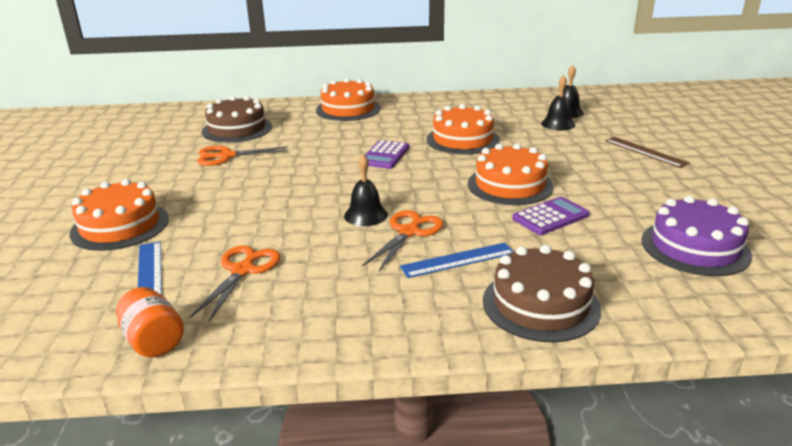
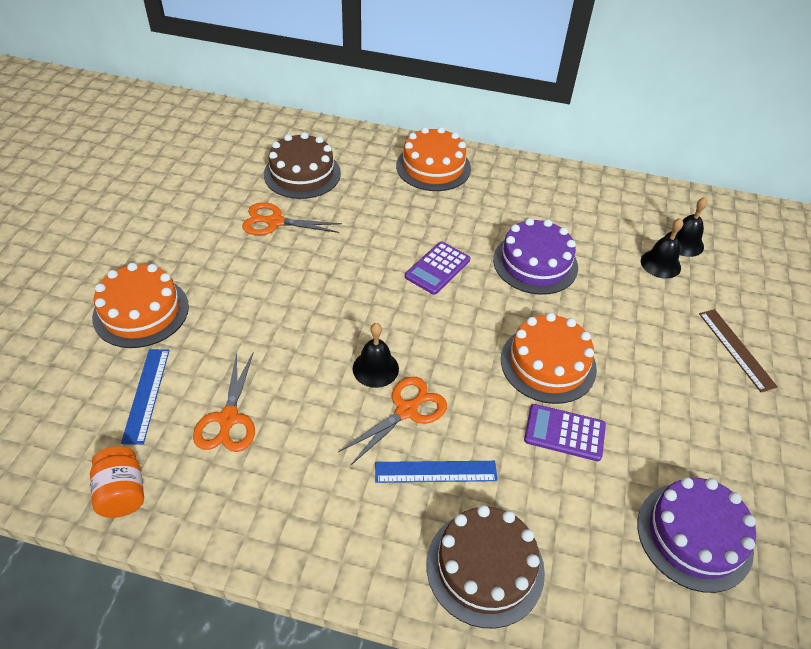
camera: 15 degrees right, 20 degrees up
orange scissors [189,245,280,323] -> orange scissors turned 150 degrees clockwise [193,352,255,452]
orange cake [426,104,500,155] -> purple cake [493,218,578,295]
purple calculator [512,197,590,235] -> purple calculator turned 150 degrees counterclockwise [524,404,606,461]

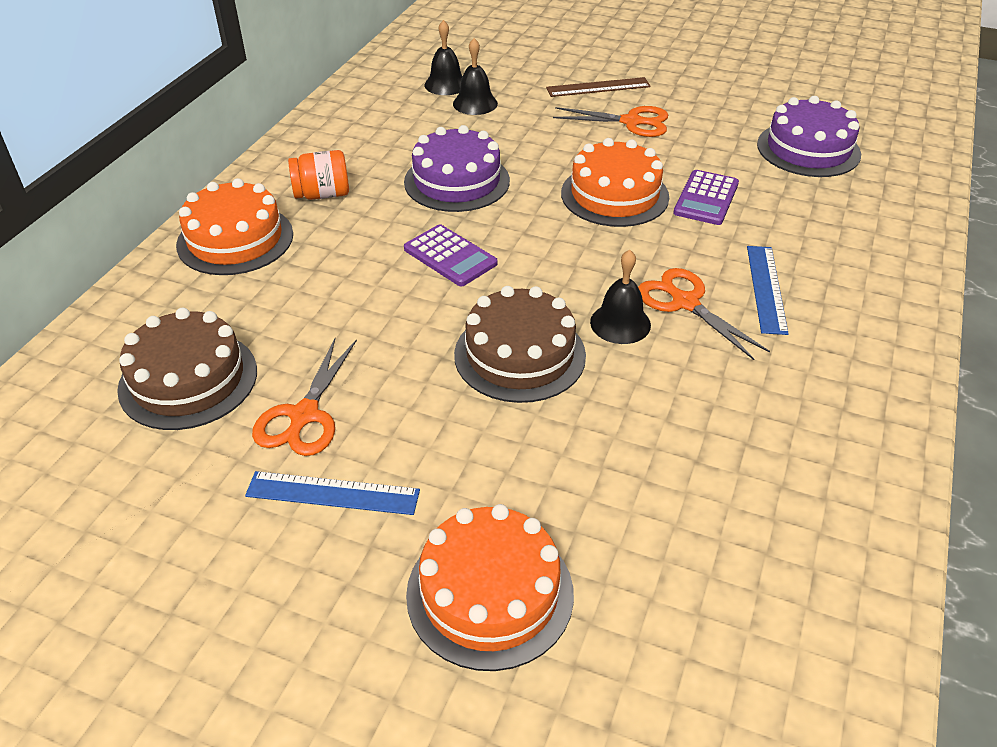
camera: 80 degrees left, 5 degrees down
orange jar [90,446,144,518] -> orange jar moved to [288,150,349,200]
blue ruler [121,349,170,445] -> blue ruler moved to [245,471,420,515]
orange scissors [193,352,255,452] -> orange scissors moved to [553,106,668,137]
brown cake [426,505,545,628] -> brown cake moved to [454,286,586,403]

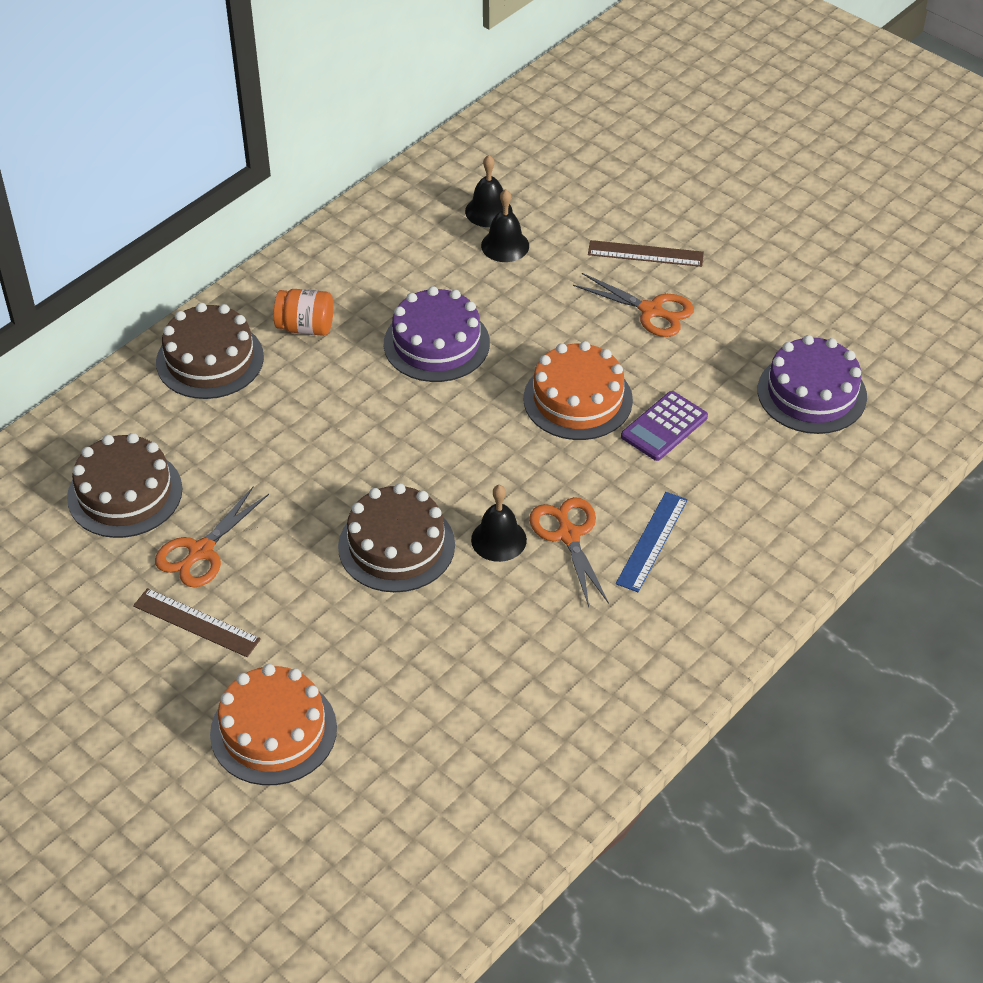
camera: 20 degrees right, 5 degrees up
orange cake [176,178,293,275] -> brown cake [156,303,264,399]
blue ruler [245,471,420,515] -> brown ruler [133,588,261,657]
purple calculator [404,224,498,286] -> none

